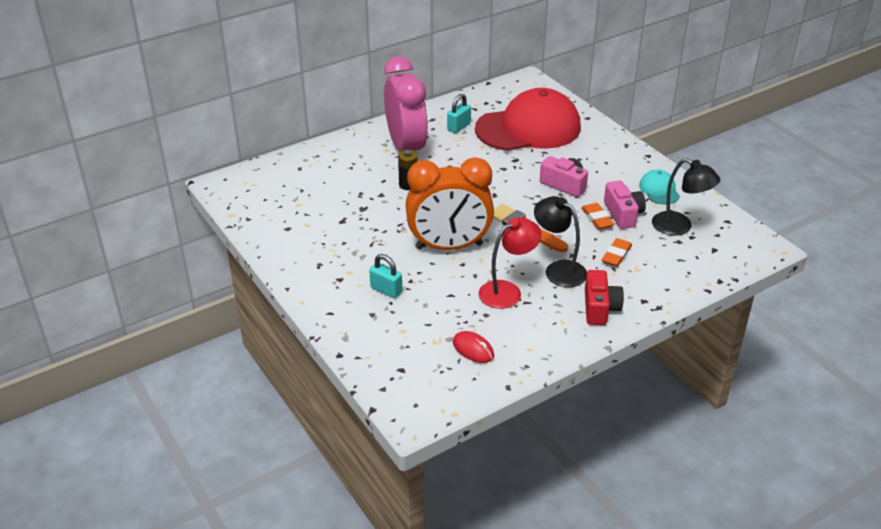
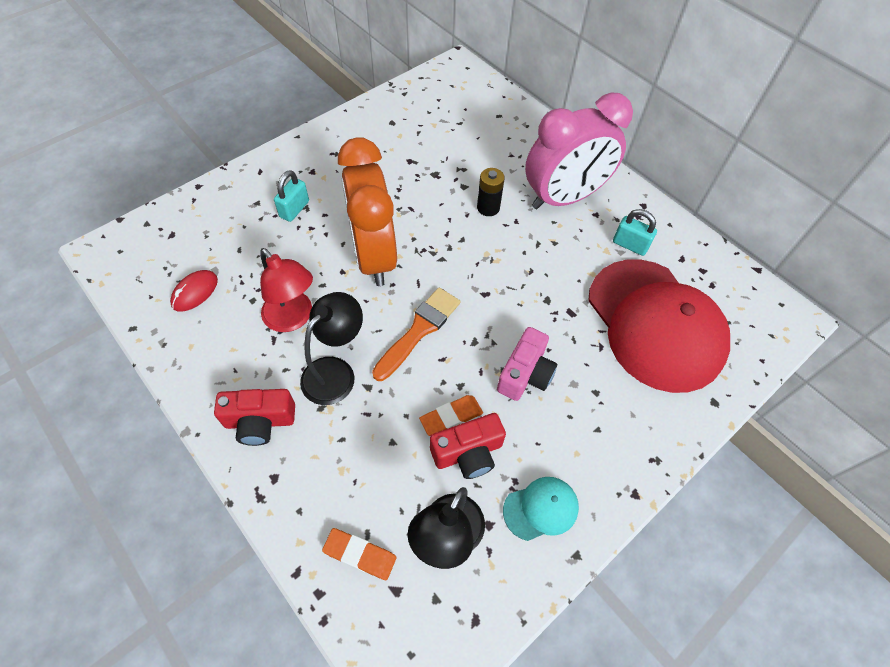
camera: 80 degrees right, 20 degrees up
orange eraser [602,238,632,267] -> orange eraser moved to [322,528,396,580]
pink camera [604,181,646,229] -> red camera [430,413,506,479]

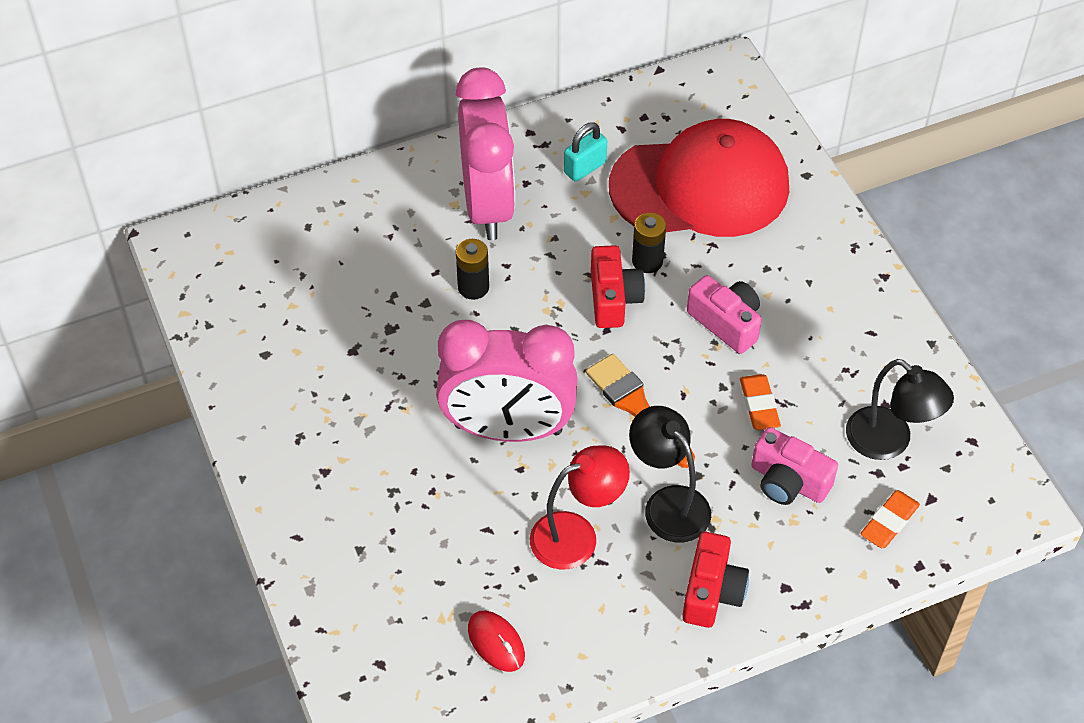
camera: 70 degrees left, 5 degrees down
turquoise padlock [274,170,309,222] -> none
orange clock [338,138,397,286] -> pink clock [436,320,578,442]
red camera [430,413,506,479] -> red camera moved to [591,245,645,328]
turquoise cap [503,477,579,541] -> none
none -> black battery [632,213,666,273]
none -> pink camera [751,427,838,505]

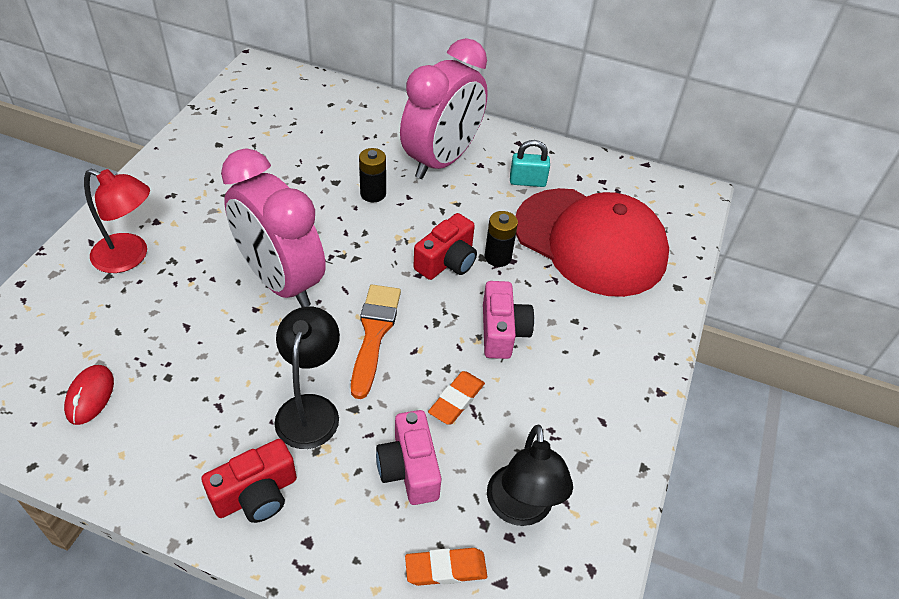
camera: 40 degrees right, 5 degrees down
red lamp [530,445,630,570] -> red lamp moved to [84,169,150,273]

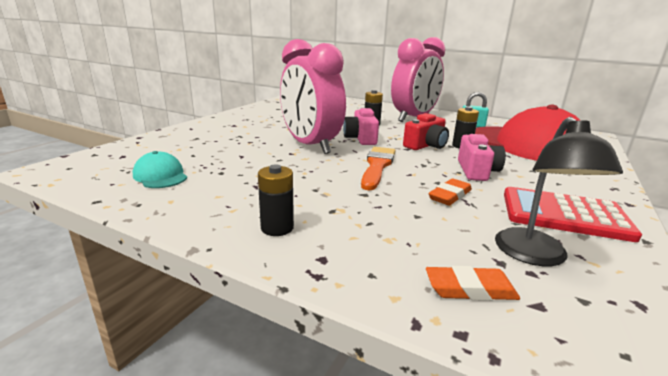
camera: 10 degrees right, 25 degrees down
red mouse [64,365,114,425] -> turquoise cap [133,151,187,188]
red lamp [84,169,150,273] -> none
red camera [201,439,297,523] -> black battery [258,165,294,236]
black lamp [274,306,340,449] -> none
pink camera [376,410,442,505] -> pink camera moved to [343,108,379,145]
none -> red calculator [504,187,642,242]

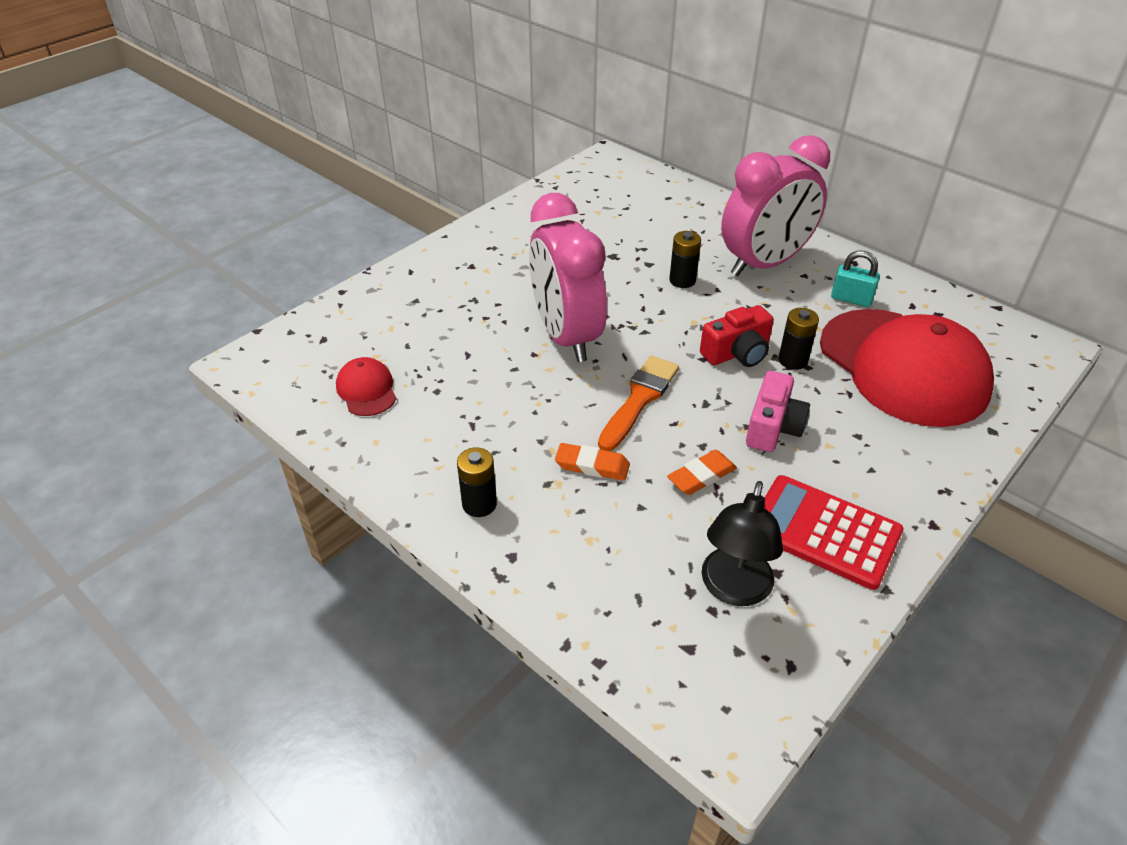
camera: 15 degrees right, 20 degrees up
turquoise cap [133,151,187,188] -> red cap [336,357,397,416]
pink camera [343,108,379,145] -> none
orange eraser [426,266,520,301] -> orange eraser moved to [555,443,630,481]

